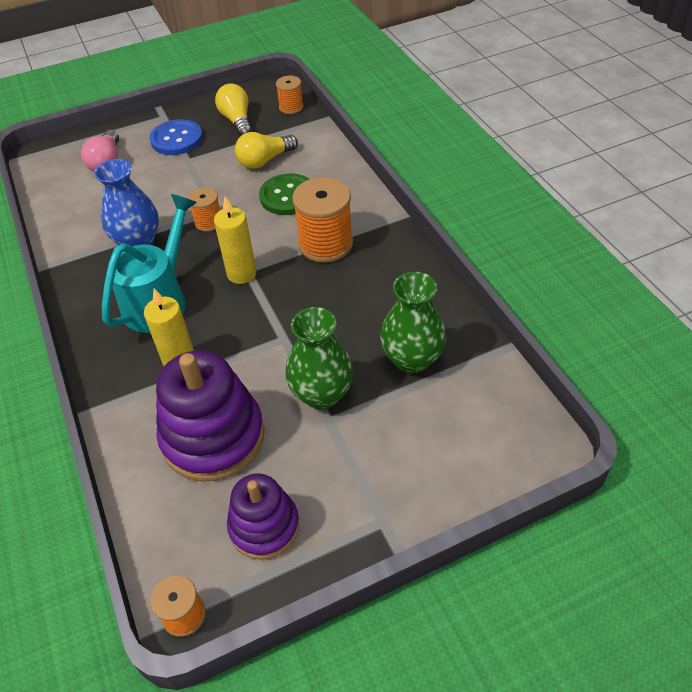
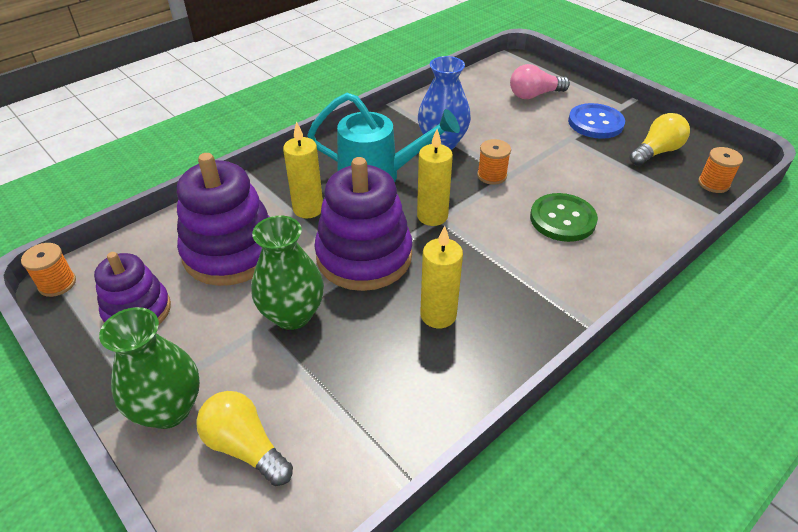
camera: 70 degrees right, 5 degrees down
yellow light bulb [235,132,298,169] -> yellow light bulb moved to [196,391,293,486]
orange spool [292,177,353,263] -> none
green vase [380,272,446,374] -> green vase moved to [99,307,200,429]
none -> purple stacking toy [314,157,412,291]
none -> yellow candle [420,226,463,328]

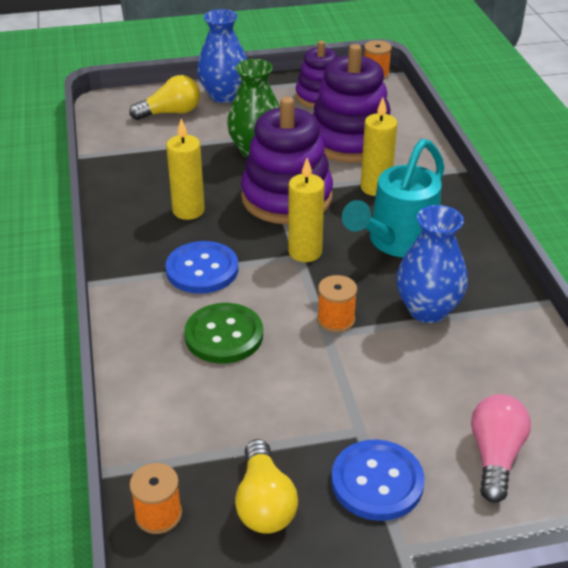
camera: 120 degrees right, 5 degrees down
green vase [99,307,200,429] -> blue vase [197,9,247,103]
none -> blue button [166,241,238,294]

